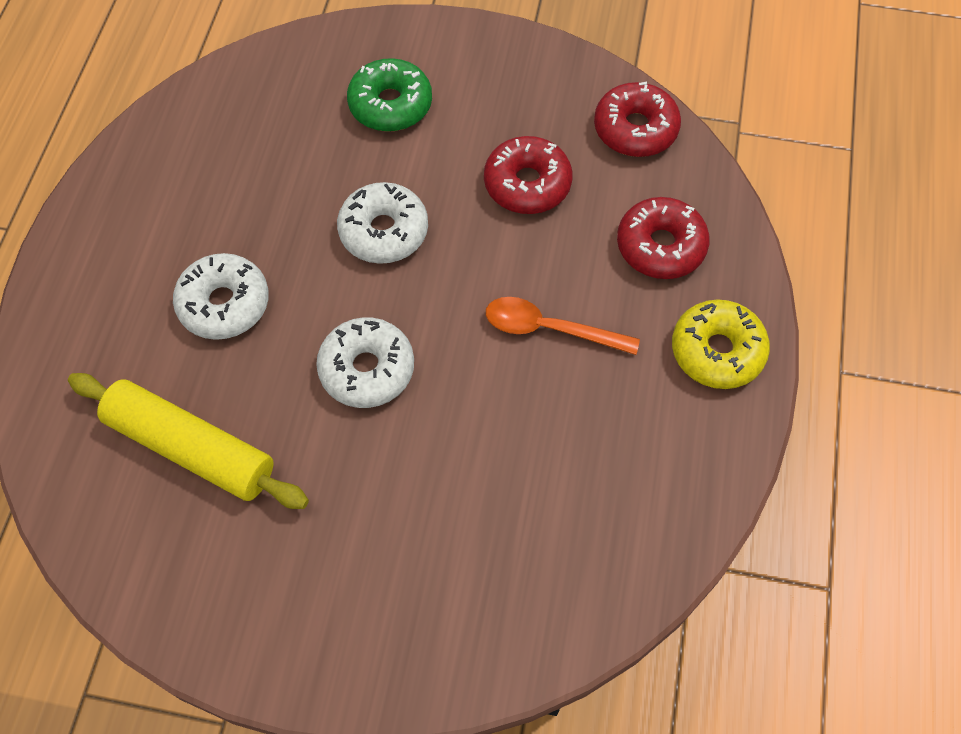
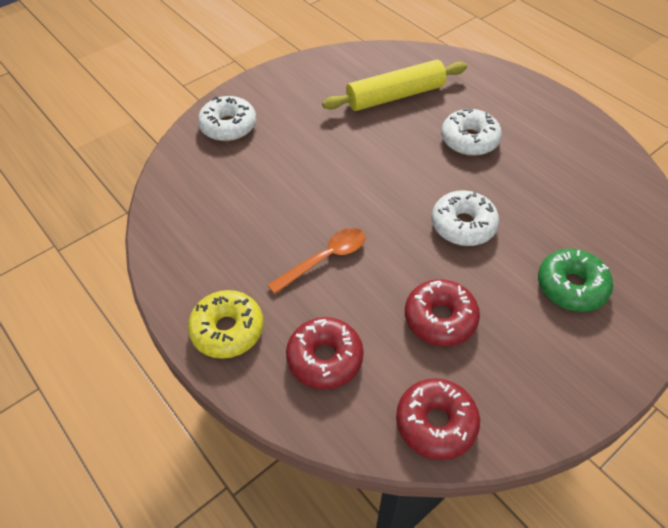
camera: 130 degrees right, 10 degrees down
white donut [316,317,414,408] -> white donut moved to [198,96,256,141]

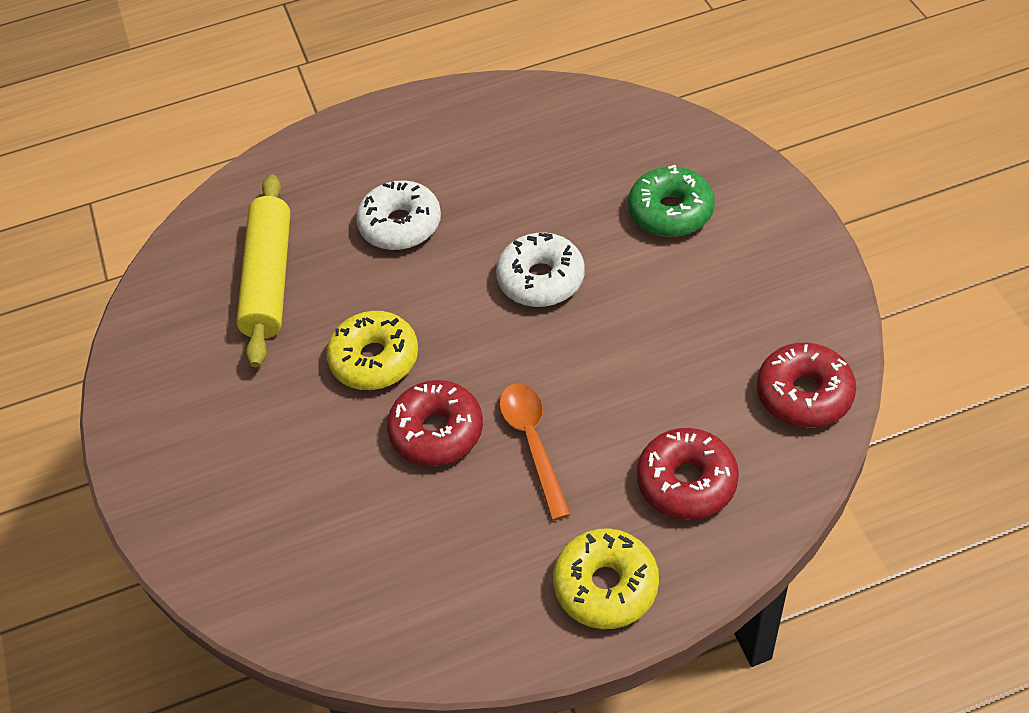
camera: 65 degrees left, 0 degrees up
white donut [198,96,256,141] -> none
red donut [405,279,480,346] -> red donut moved to [387,380,483,466]
none -> yellow donut [326,311,418,390]

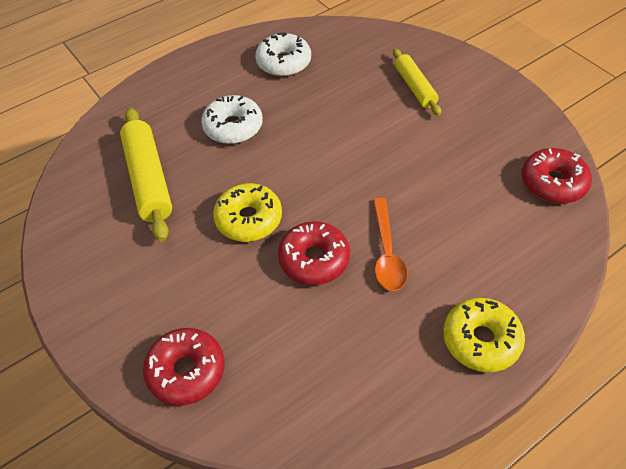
camera: 20 degrees left, 0 degrees up
white donut [496,233,585,307] -> white donut moved to [255,33,311,77]
orange spoon [499,383,571,521] -> orange spoon turned 150 degrees counterclockwise [373,198,407,291]
green donut [628,165,715,237] -> yellow rolling pin [393,49,441,116]
red donut [637,428,739,520] -> red donut moved to [143,328,225,406]

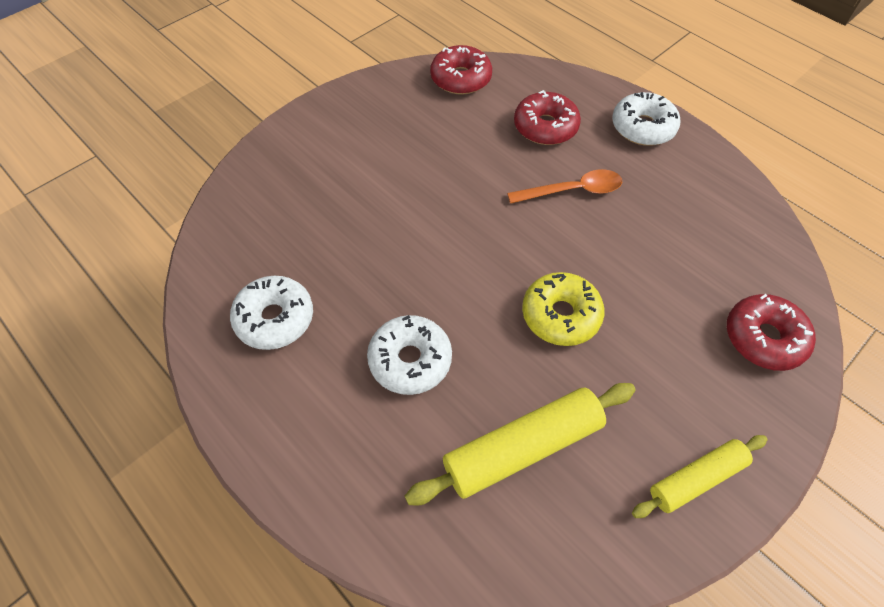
camera: 100 degrees left, 5 degrees up
red donut [278,221,350,285] -> red donut moved to [514,90,581,145]
yellow rolling pin [393,49,441,116] -> yellow rolling pin moved to [632,435,768,518]
yellow donut [443,298,525,372] -> white donut [612,92,680,146]

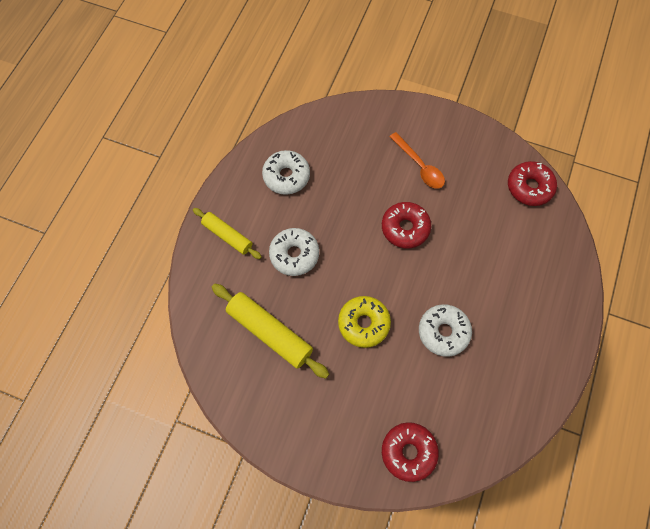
camera: 65 degrees right, 10 degrees up
orange spoon [507,169,622,204] -> orange spoon moved to [389,132,445,189]
red donut [514,90,581,145] -> red donut moved to [382,202,431,248]
white donut [612,92,680,146] -> white donut moved to [419,304,472,357]
yellow rolling pin [632,435,768,518] -> yellow rolling pin moved to [193,208,262,259]

